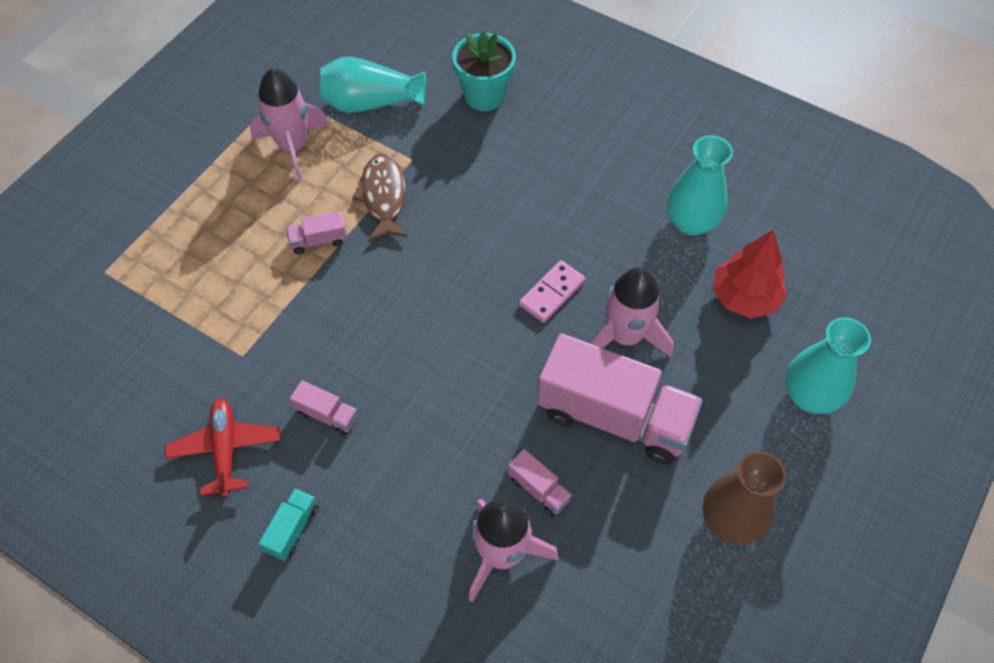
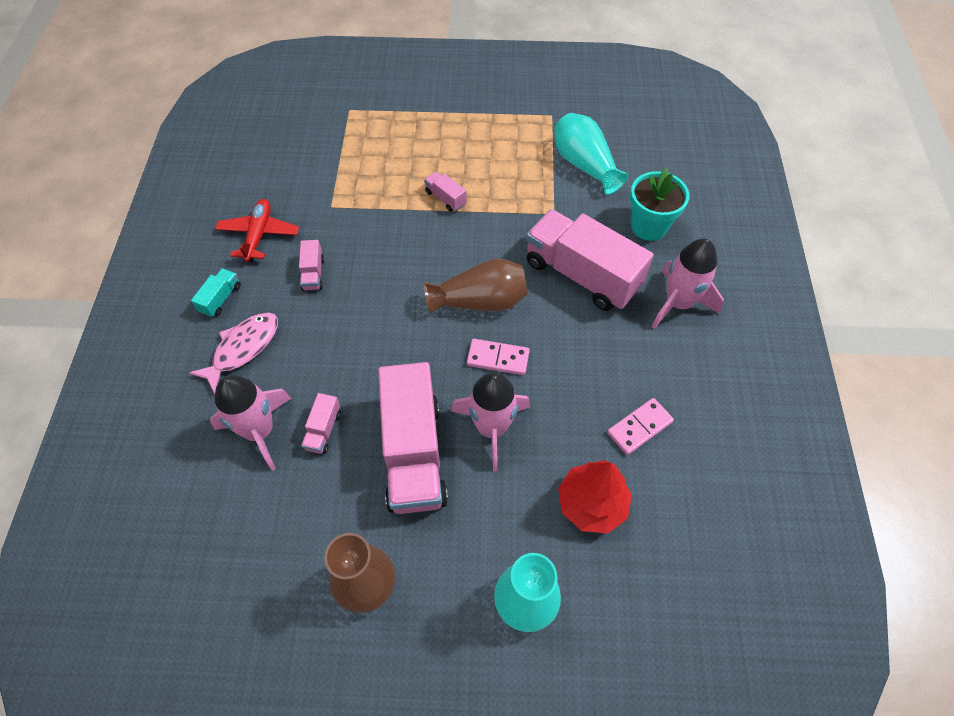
camera: 60 degrees right, 0 degrees up
red plane [165,398,280,497] -> red plane turned 45 degrees counterclockwise [215,199,299,262]
pink rocket [250,68,329,181] -> pink rocket moved to [652,238,724,329]
turquoise truck [259,488,318,561] -> turquoise truck turned 60 degrees counterclockwise [191,268,241,318]
brown fish [352,153,408,242] -> none
turquoise vase [667,135,733,235] -> pink domino [607,398,674,455]
none -> pink fish [189,312,278,394]
none -> brown vase [424,259,528,314]
none -> pink truck [526,209,654,311]

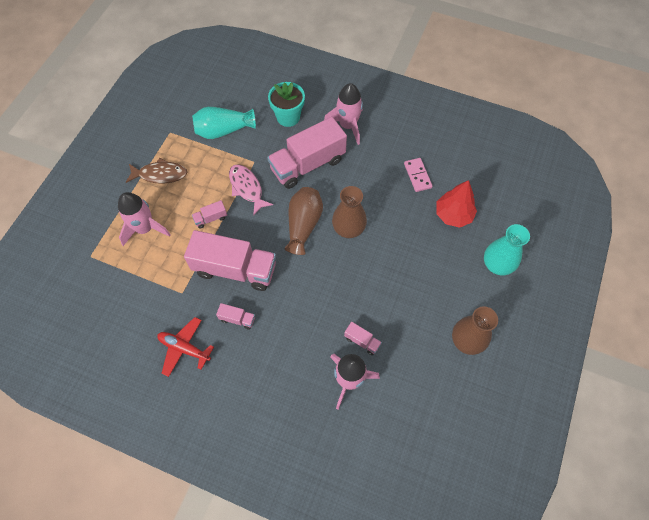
camera: 70 degrees left, 5 degrees up
pink fish [189,312,278,394] -> pink fish moved to [229,164,273,216]
turquoise truck [191,268,241,318] -> none
pink truck [378,362,448,514] -> pink truck moved to [184,230,276,291]
pink rocket [451,372,530,471] -> pink rocket moved to [118,192,171,246]
pink domino [467,339,530,375] -> brown vase [332,186,367,238]
none -> brown fish [126,158,188,184]

